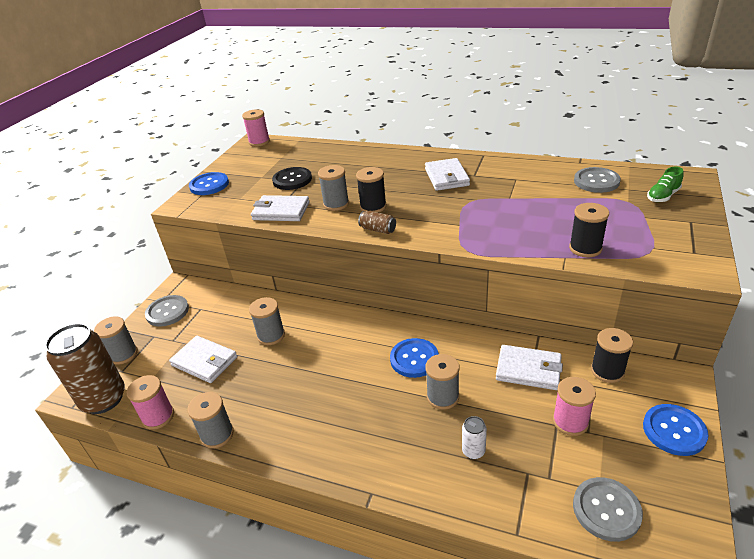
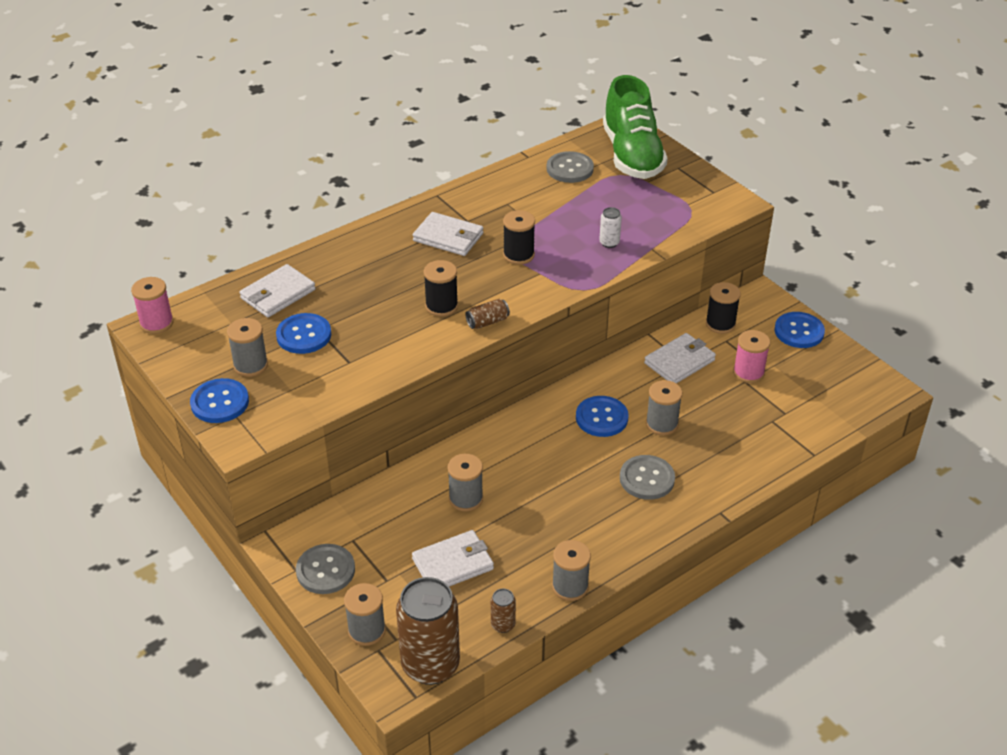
camera: 60 degrees left, 5 degrees up
pink spool [127,375,174,430] -> brown can [491,589,516,633]
white wallet [251,195,310,221] -> white wallet moved to [239,264,316,317]
black button [272,167,312,190] -> blue button [276,313,331,354]
grey spool [318,165,349,211] -> grey spool moved to [227,318,268,377]
white can [462,416,487,459] -> white can moved to [599,207,622,248]
black spool [569,203,609,257] -> black spool moved to [503,210,535,265]
grey button [573,477,643,542] -> grey button moved to [620,455,675,500]
green shoe [647,167,684,202] -> green shoe [603,75,668,179], size x2.47

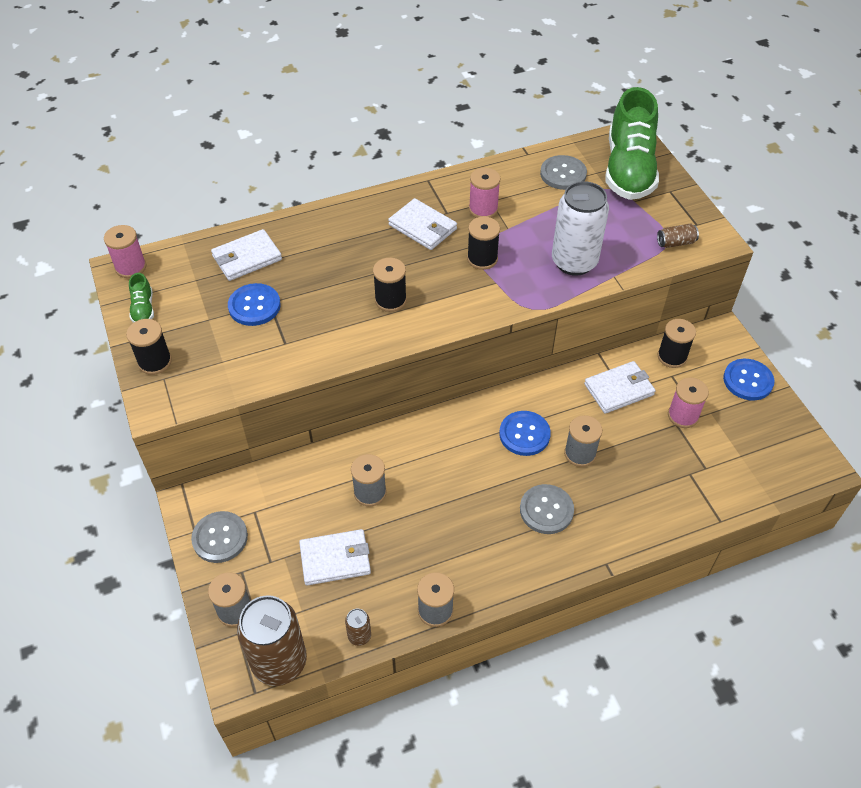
camera: 15 degrees right, 10 degrees up
blue button [190,378,249,423] -> black spool [126,319,172,375]
grey spool [227,318,268,377] -> none
brown can [465,299,510,329] -> brown can moved to [657,224,699,248]
white can [599,207,622,248] -> white can [552,181,609,276], size x2.33
none -> green shoe [129,273,154,323]
none -> pink spool [469,168,500,218]

